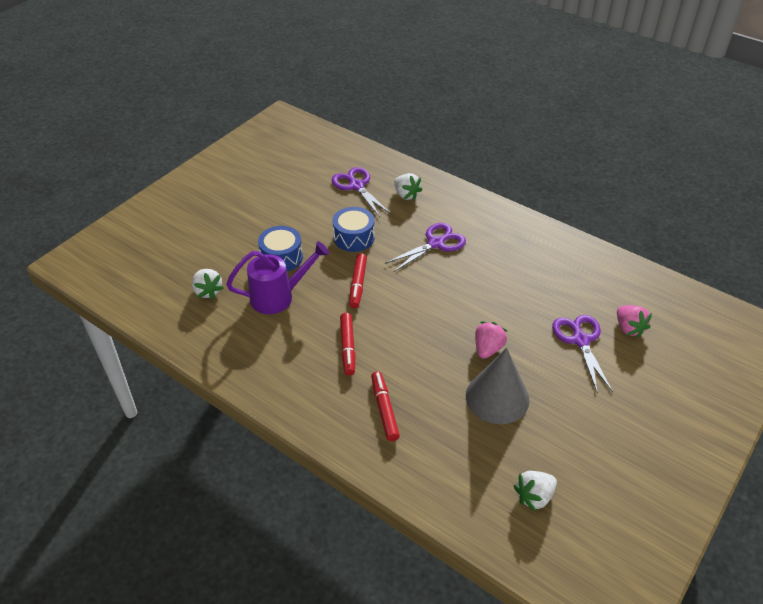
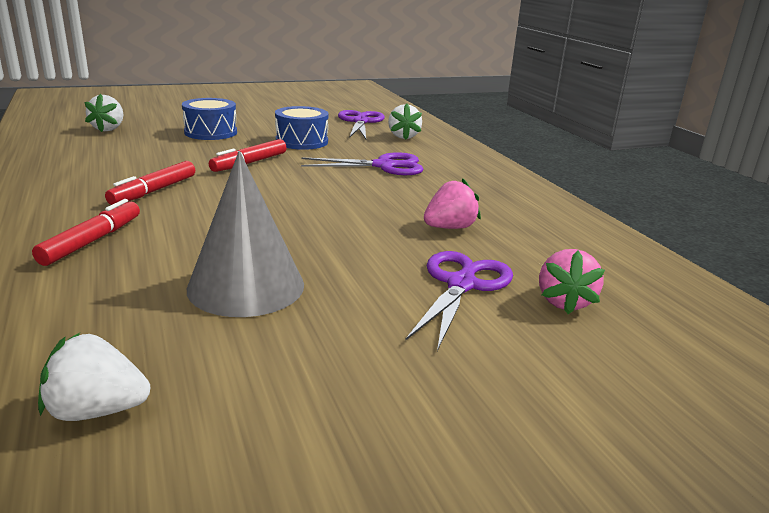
camera: 30 degrees right, 20 degrees down
purple watering can [226,241,329,314] -> none
pink strawberry [475,321,507,359] -> pink strawberry moved to [424,178,481,229]

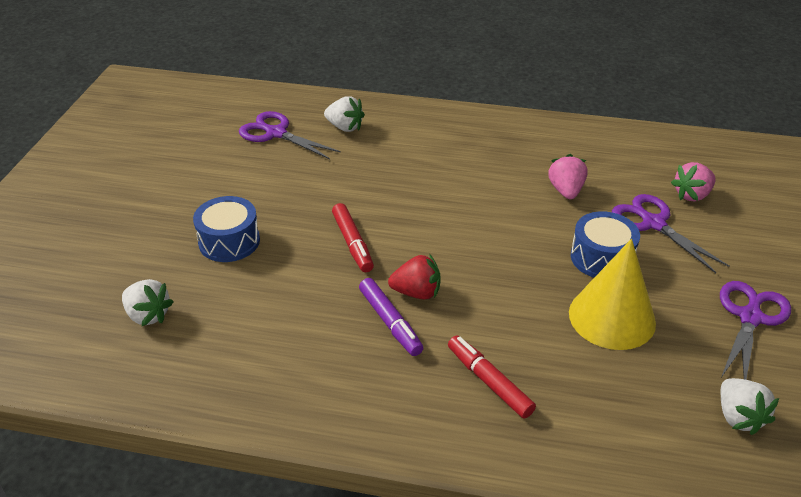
camera: 55 degrees left, 15 degrees up
white strawberry [38,333,150,421] -> white strawberry turned 45 degrees counterclockwise [721,378,779,435]
red marker [105,161,195,205] -> purple marker [359,278,423,356]
grey cone [187,151,304,317] -> yellow cone [569,239,656,350]
blue drum [275,106,329,150] -> blue drum moved to [571,211,640,277]
purple scissors [301,152,424,175] -> purple scissors moved to [720,281,791,380]
pink strawberry [539,249,605,314] -> pink strawberry turned 105 degrees clockwise [671,162,716,201]
none -> red strawberry [388,254,441,299]

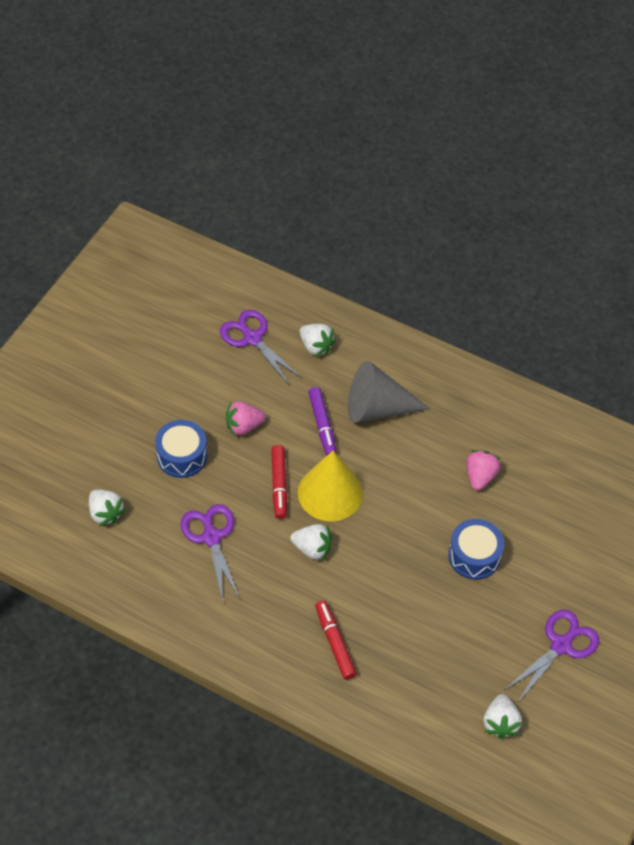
camera: 15 degrees right, 15 degrees up
purple marker [359,278,423,356] -> purple marker moved to [308,387,337,455]
red strawberry [388,254,441,299] -> white strawberry [290,524,332,561]
yellow cone [569,239,656,350] -> yellow cone moved to [298,451,363,521]
purple scissors [612,194,729,273] -> purple scissors moved to [180,504,240,601]
pink strawberry [671,162,716,201] -> pink strawberry moved to [226,401,265,436]
none -> grey cone [348,361,430,423]

